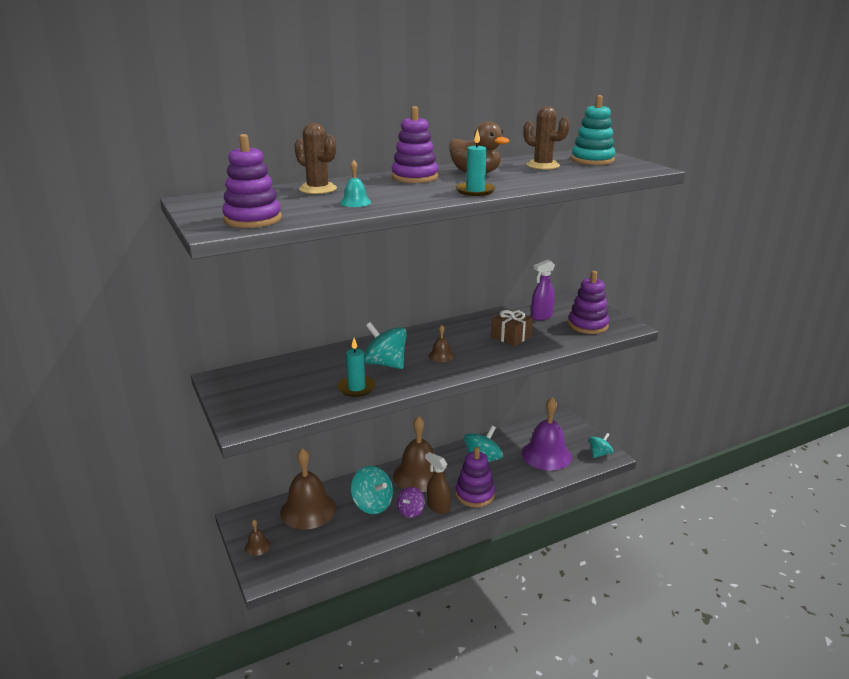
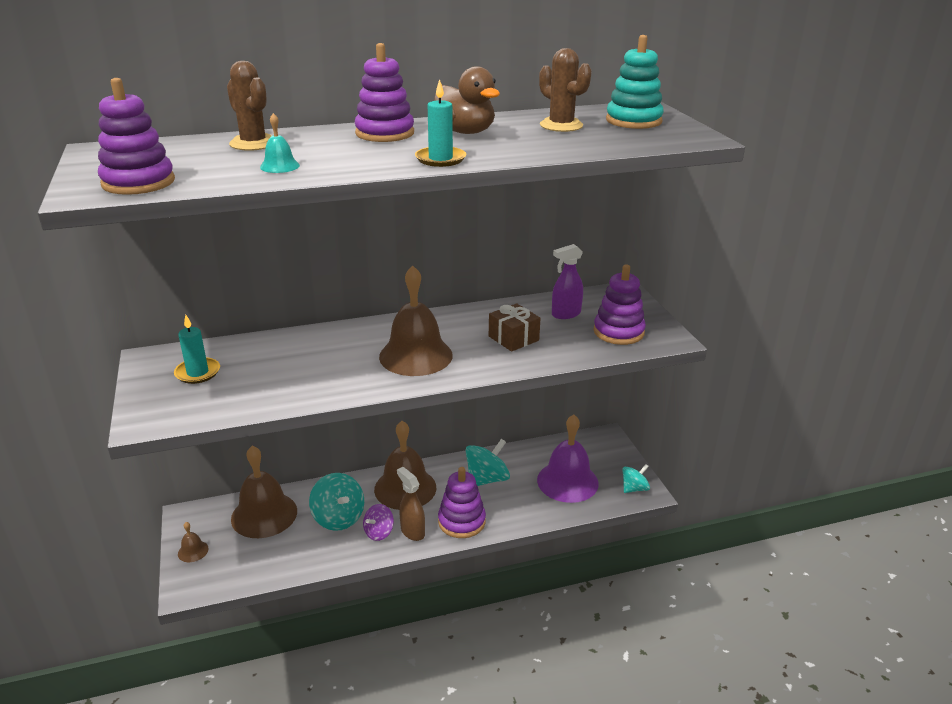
camera: 10 degrees right, 5 degrees up
turquoise candle [338,338,375,397] -> turquoise candle moved to [174,315,220,384]
turquoise spinning top [364,322,407,369] -> none
brown bell [429,325,454,362] -> brown bell [379,266,453,376], size x2.32

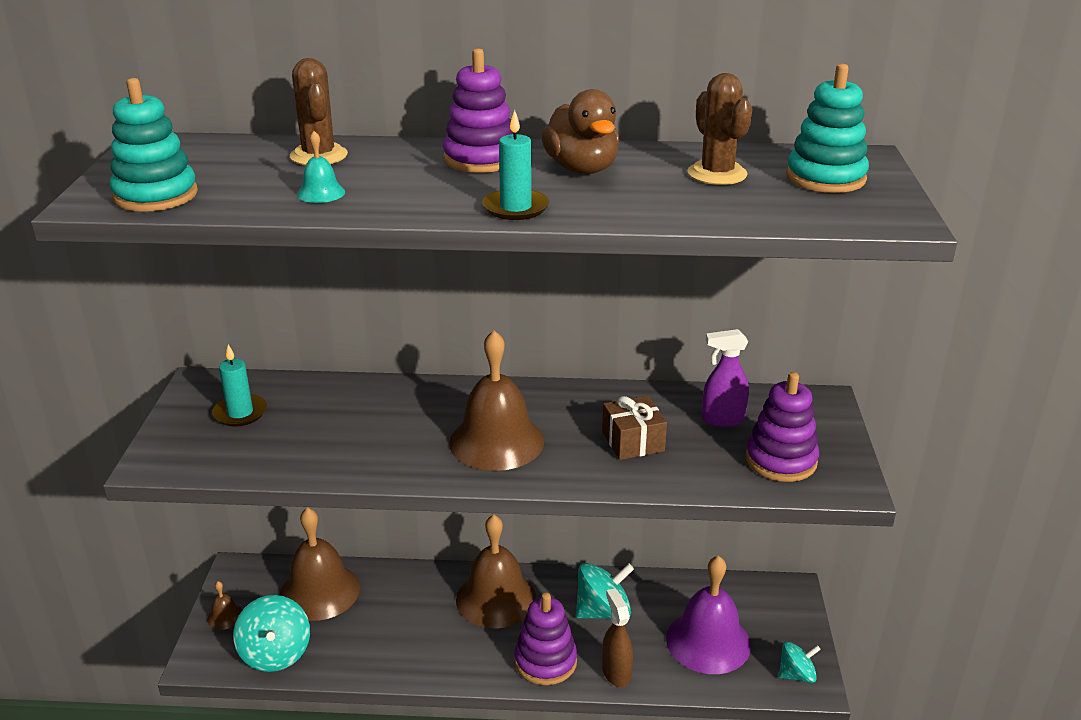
camera: 20 degrees right, 0 degrees up
purple stacking toy [98,78,175,195] -> turquoise stacking toy [110,78,198,212]
turquoise spinning top [309,473,364,531] -> turquoise spinning top moved to [233,595,310,672]
purple spinning top [363,504,394,541] -> none
brown spray bottle [397,467,425,541] -> brown spray bottle moved to [602,588,633,687]

